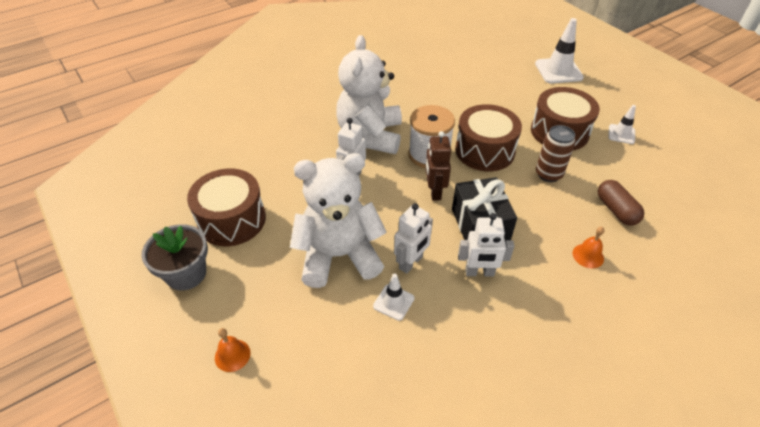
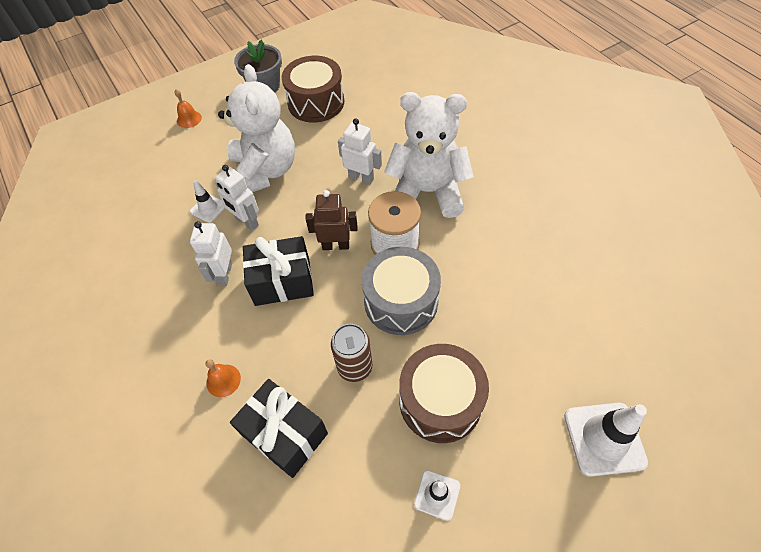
camera: 95 degrees right, 10 degrees up
brown drum [455,104,522,171] -> grey drum [362,247,441,335]
brown capsule [598,180,644,225] -> black gift [230,379,328,478]

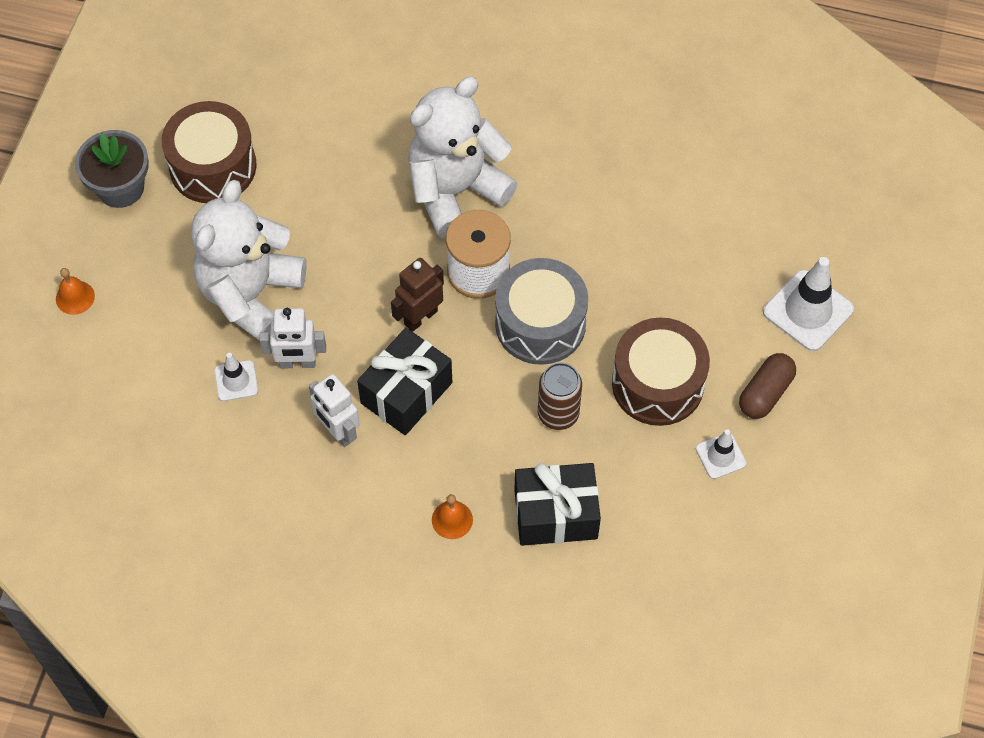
camera: 45 degrees left, 5 degrees up
white teddy bear [218,64,295,192] -> white teddy bear turned 105 degrees counterclockwise [191,180,307,340]
white robot [338,118,382,185] -> none
none -> brown capsule [739,353,796,419]

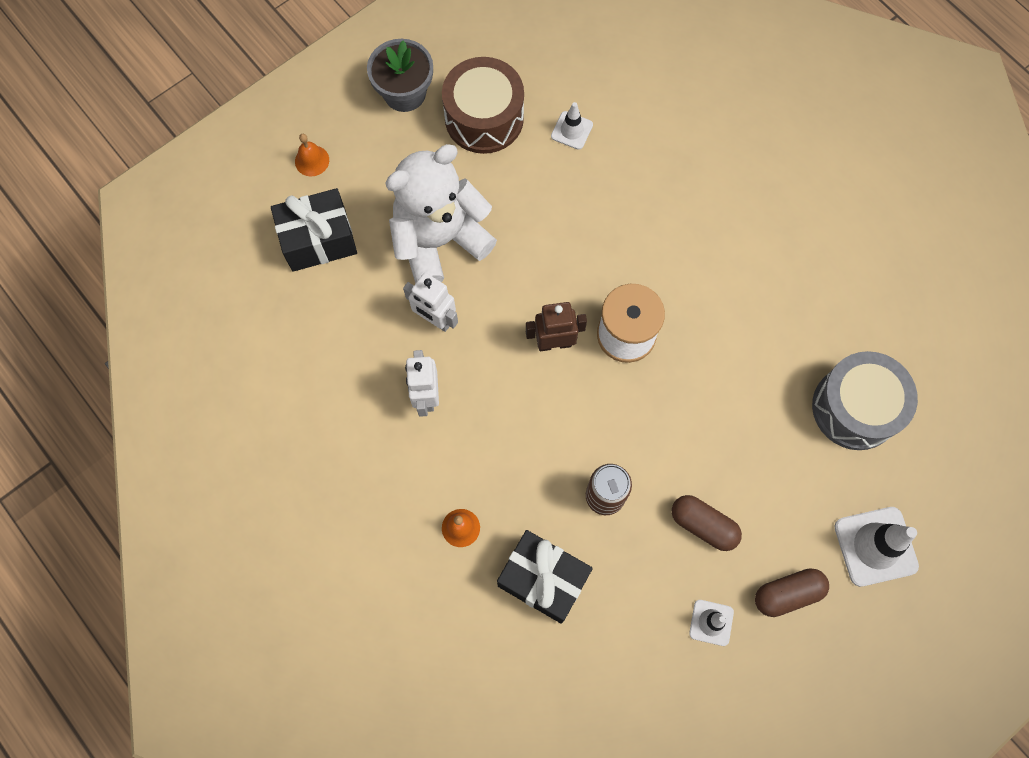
camera: 35 degrees right, 10 degrees up
white traffic cone [214,353,258,401] -> white traffic cone moved to [551,102,593,150]
black gift [357,328,452,435] -> black gift moved to [271,188,357,272]
white teddy bear [408,77,518,238] -> none
grey drum [495,258,588,365] -> grey drum moved to [812,351,918,450]
brown drum [612,318,710,426] -> brown capsule [672,495,742,551]

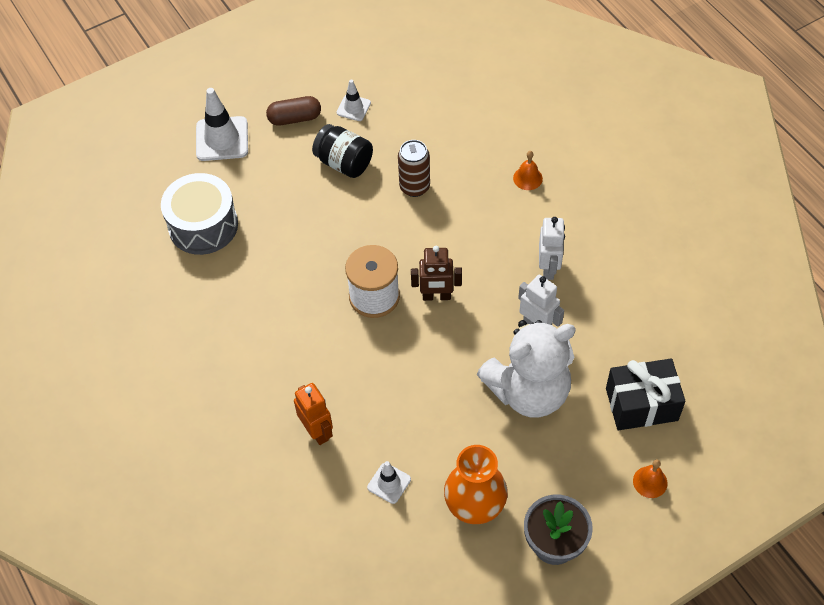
camera: 170 degrees left, 15 degrees down
brown drum [442,57,524,154] -> orange vase [444,445,508,524]
black gift [497,530,593,624] -> none
brown capsule [672,495,742,551] -> black jar [312,124,373,178]
none -> orange robot [294,383,333,445]

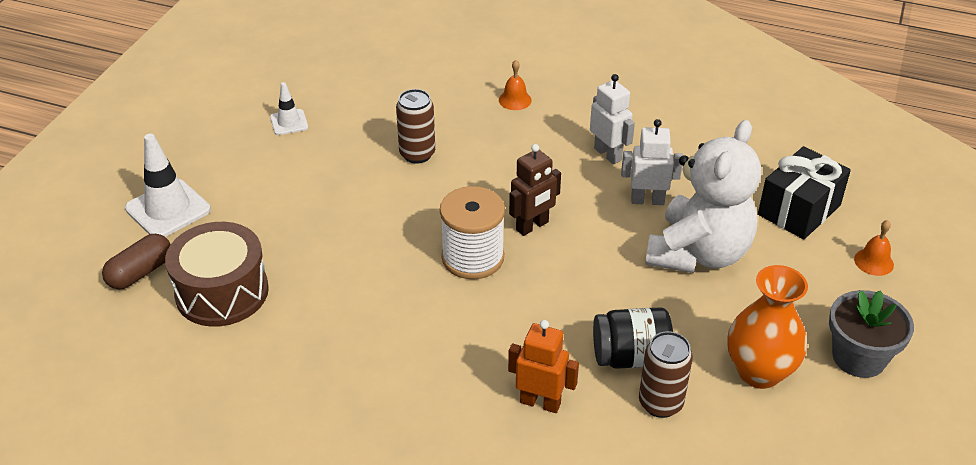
camera: 40 degrees left, 15 degrees down
grey drum [161,173,238,255] -> brown drum [165,222,269,327]
brown capsule [266,96,321,126] -> brown capsule moved to [102,234,171,289]
black jar [312,124,373,178] -> black jar moved to [593,307,673,369]
white traffic cone [367,461,411,504] -> brown can [639,331,693,418]

